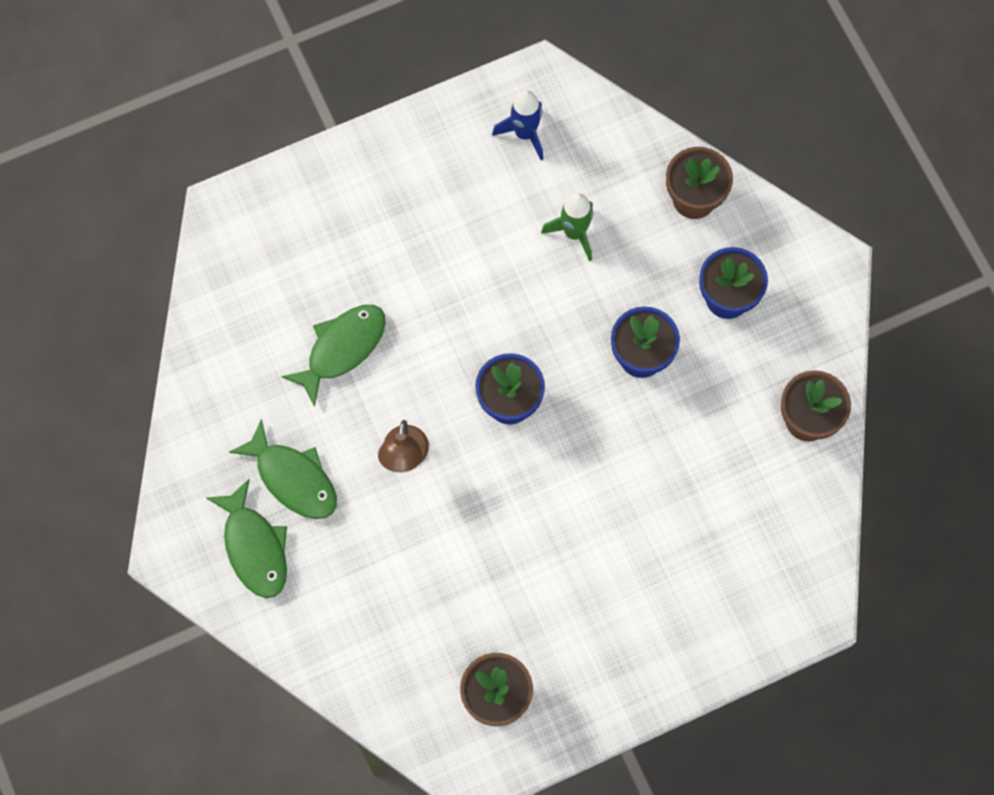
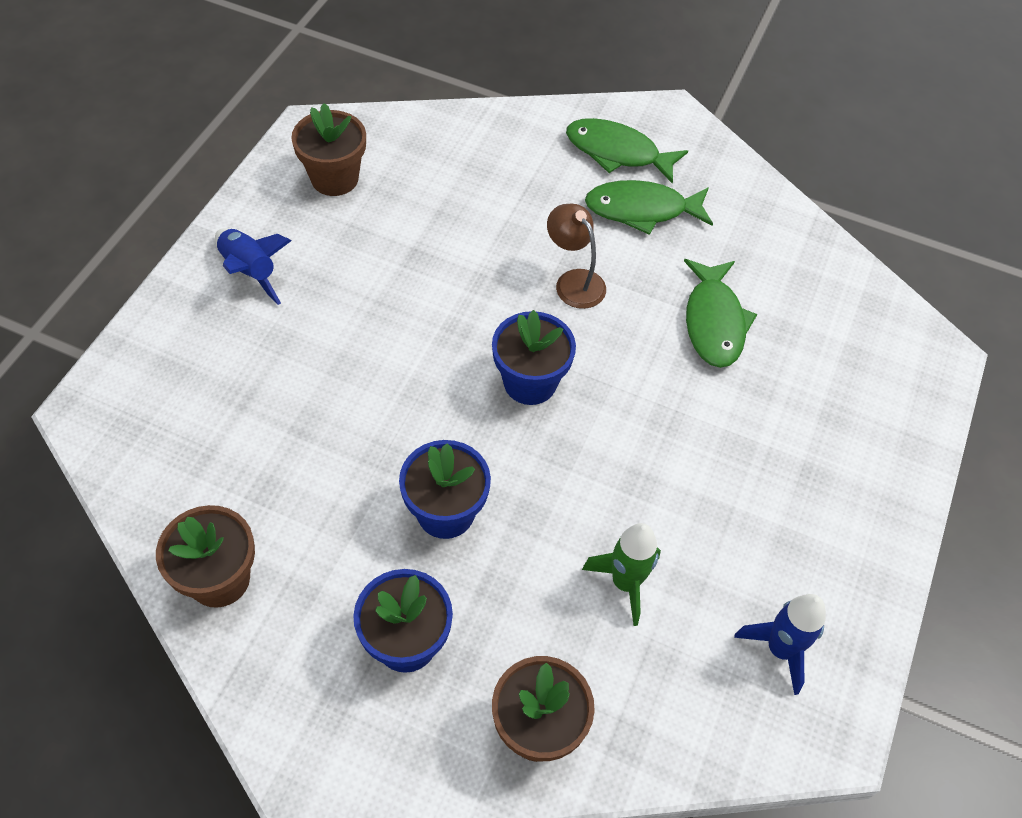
camera: 135 degrees right, 15 degrees down
none -> blue rocket [215,228,291,305]

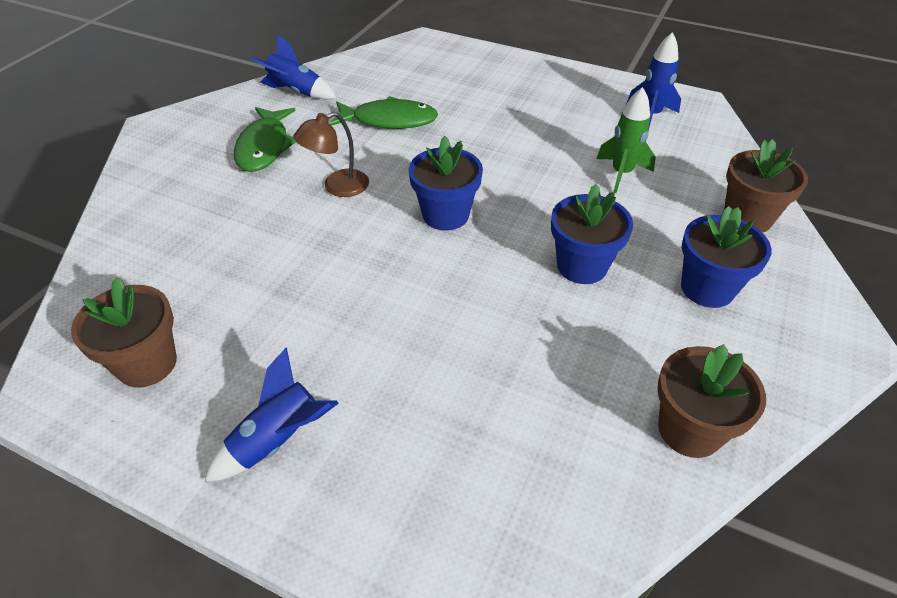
camera: 85 degrees left, 10 degrees down
green fish [566,118,688,184] -> none
none -> blue rocket [250,34,336,100]

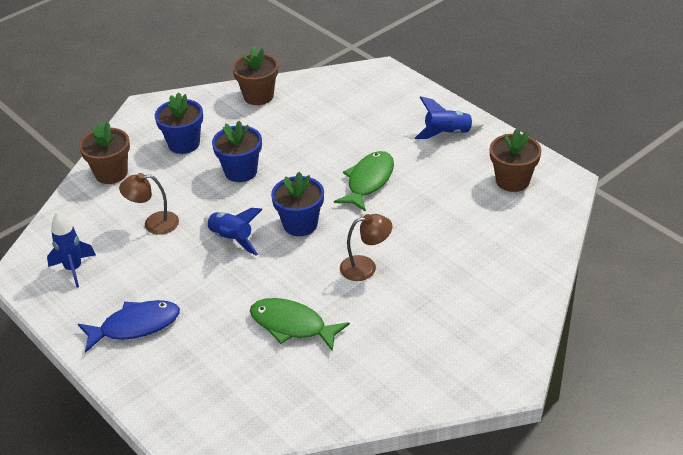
camera: 155 degrees left, 5 degrees down
green fish [234,107,296,172] -> green fish moved to [334,151,394,212]
blue rocket [250,34,336,100] -> blue rocket moved to [204,208,263,256]
green rocket [597,87,656,193] -> brown lamp [119,173,179,235]
none -> blue fish [78,300,180,353]

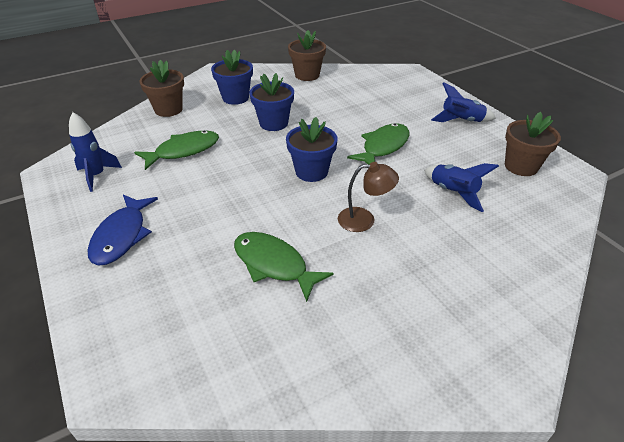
camera: 10 degrees right, 0 degrees up
blue fish [78,300,180,353] -> blue fish turned 105 degrees clockwise [87,195,158,266]
brown lamp [119,173,179,235] -> green fish [134,130,219,170]
blue rocket [204,208,263,256] -> blue rocket moved to [424,163,499,212]

